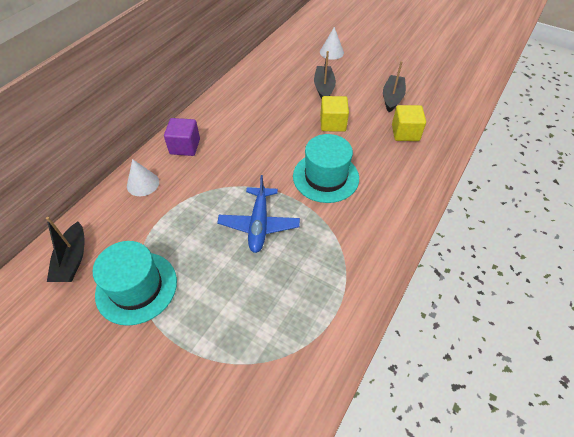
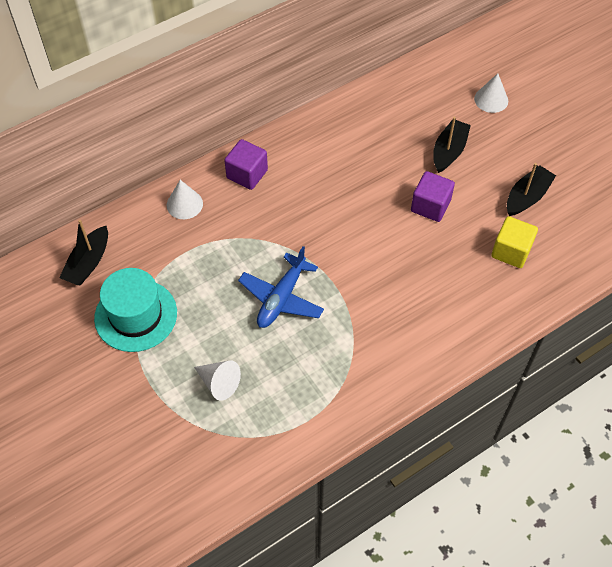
camera: 25 degrees right, 5 degrees up
turquoise hat [293,134,359,203] -> none
yellow cube [320,96,349,132] -> purple cube [411,171,455,222]
none -> white cone [194,360,241,401]

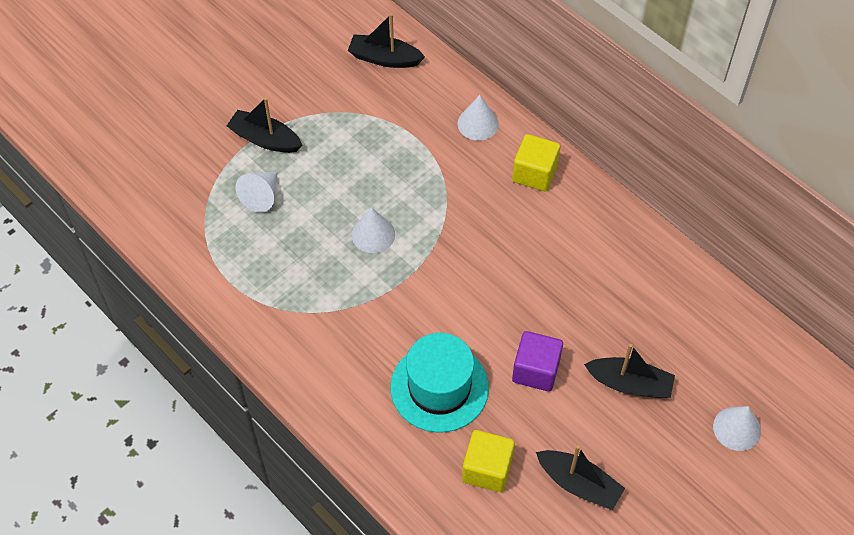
camera: 80 degrees right, 0 degrees up
turquoise hat [94,268,177,352] -> turquoise hat moved to [390,333,489,433]
purple cube [224,139,268,190] -> yellow cube [512,134,560,191]
blue plane [238,246,324,328] -> white cone [352,207,395,253]
none -> black boat [227,98,302,153]

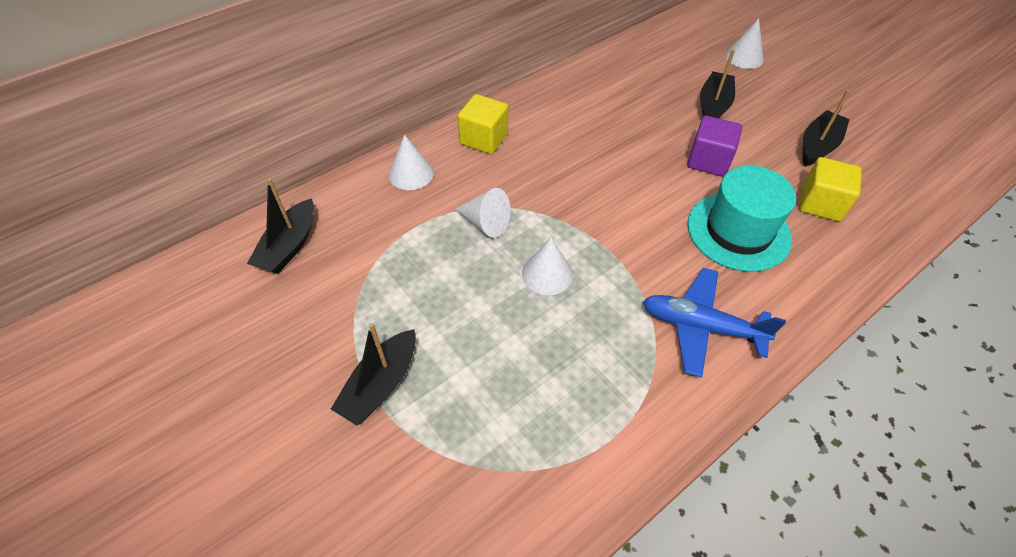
camera: 85 degrees left, 5 degrees down
white cone [235,172,277,213] -> white cone moved to [454,188,511,238]
none -> blue plane [643,268,786,378]

